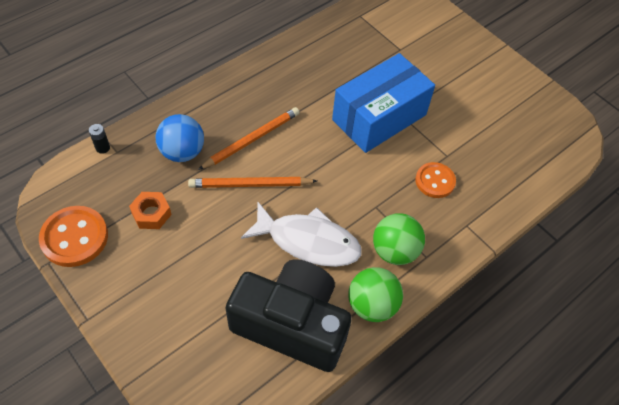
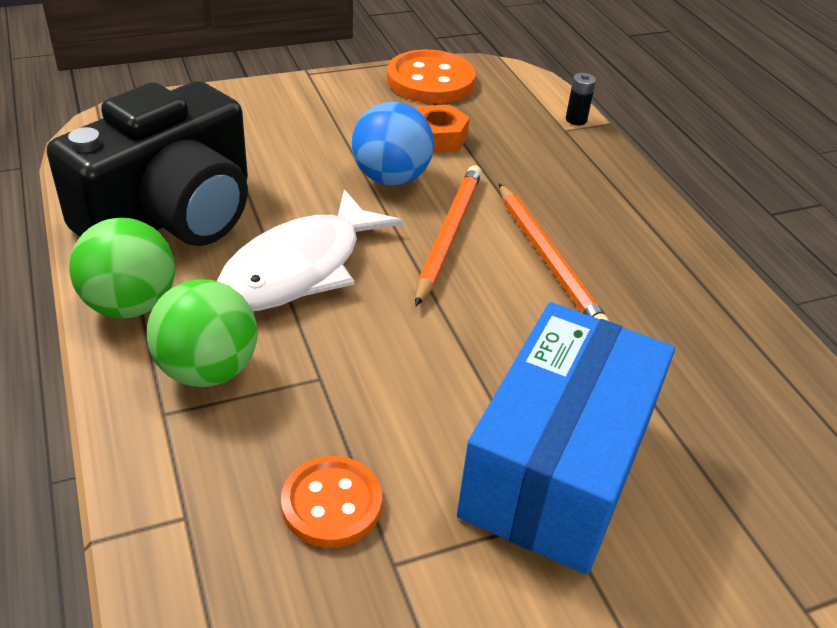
camera: 110 degrees right, 15 degrees down
blue ball [155,114,204,162] -> blue ball moved to [352,102,434,186]
blue box [332,53,435,153] -> blue box turned 45 degrees clockwise [457,302,675,575]

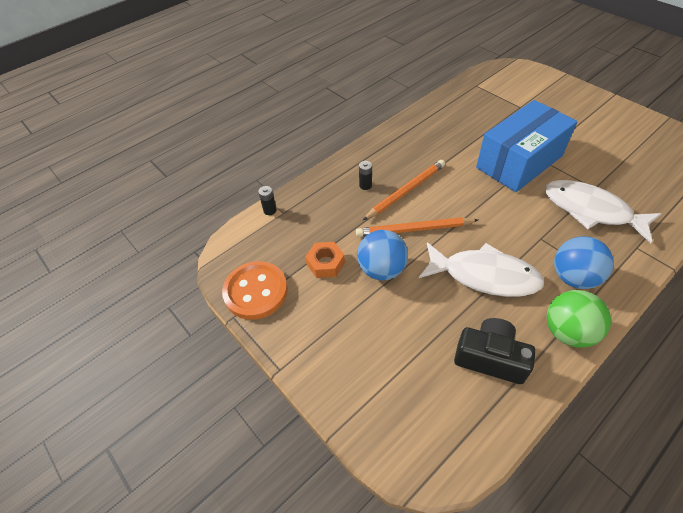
camera: 105 degrees left, 10 degrees up
black camera [47,81,248,246] -> black camera [454,318,536,384], size x0.58
green ball [147,279,258,387] -> blue ball [554,236,614,289]
orange button [281,456,382,548] -> white fish [545,180,662,243]
blue box [457,302,675,575] -> blue box turned 45 degrees counterclockwise [476,100,577,192]
none -> black battery [359,161,372,190]

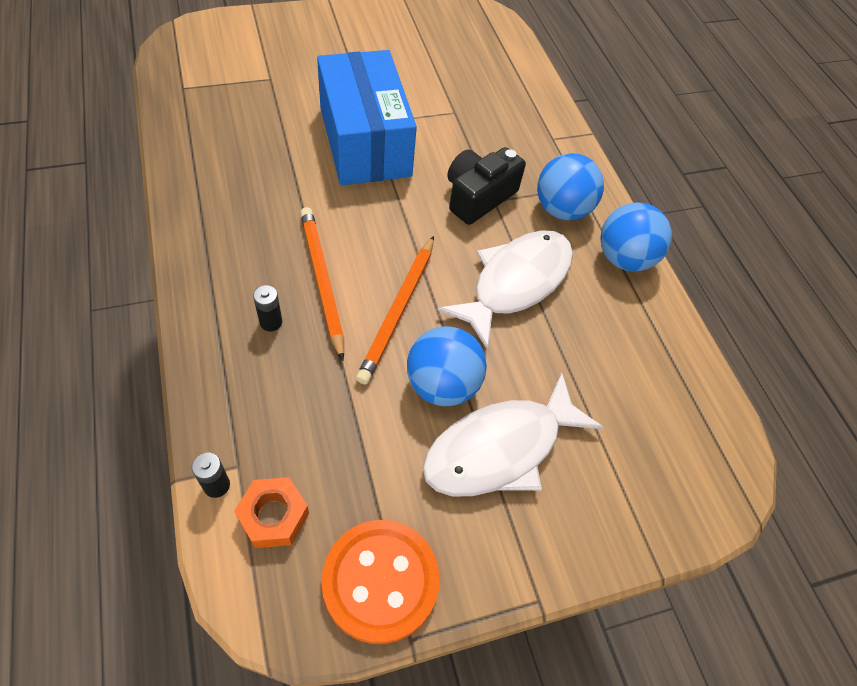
camera: 75 degrees left, 5 degrees up
orange nut [305,242,345,278] -> orange nut moved to [234,477,309,548]
black camera [454,318,536,384] -> black camera moved to [447,147,526,225]
white fish [545,180,662,243] -> white fish moved to [423,373,604,496]
green ball [547,290,611,348] -> blue ball [600,202,672,272]

